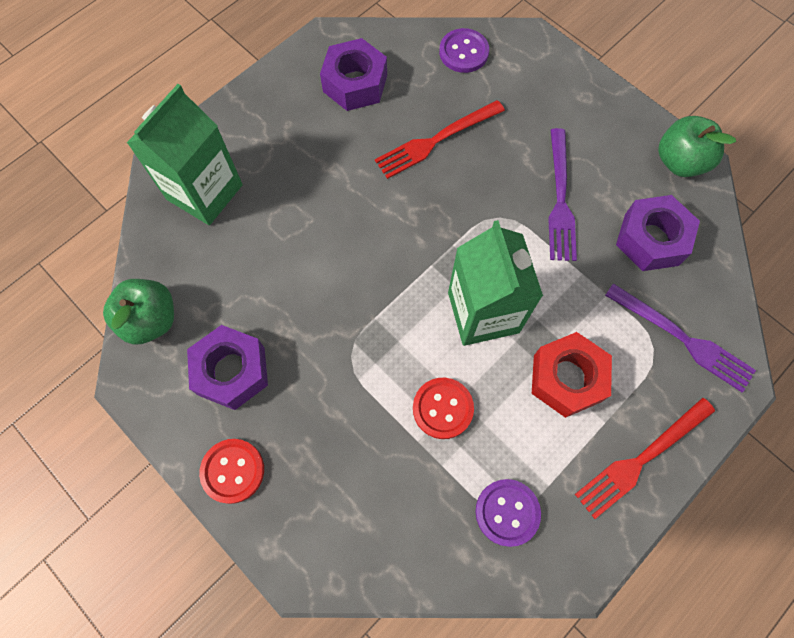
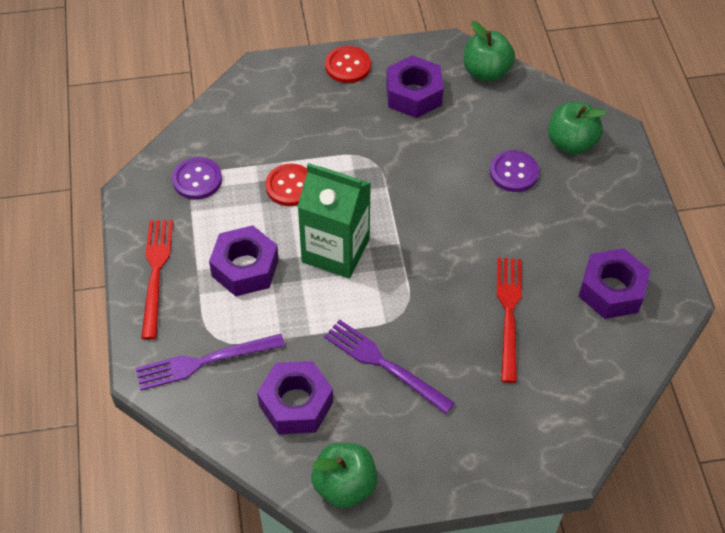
camera: 125 degrees right, 15 degrees down
green carton [127,84,243,225] -> green apple [548,102,607,155]
purple button [439,28,489,73] -> purple button moved to [490,150,539,192]
red nut [532,332,612,418] -> purple nut [209,225,279,296]

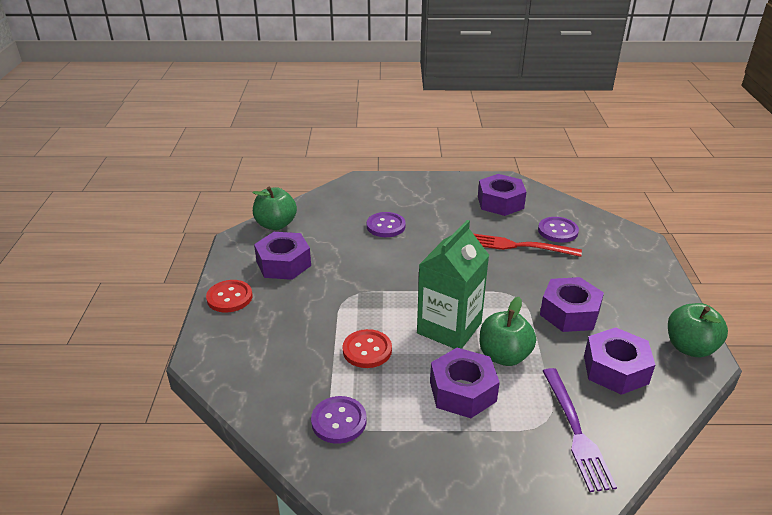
camera: 80 degrees left, 20 degrees down
red fork [141,220,173,339] -> none
purple fork [324,319,455,414] -> purple nut [540,277,604,332]
green apple [548,102,607,155] -> green apple moved to [480,297,536,366]
none -> purple button [538,217,579,243]

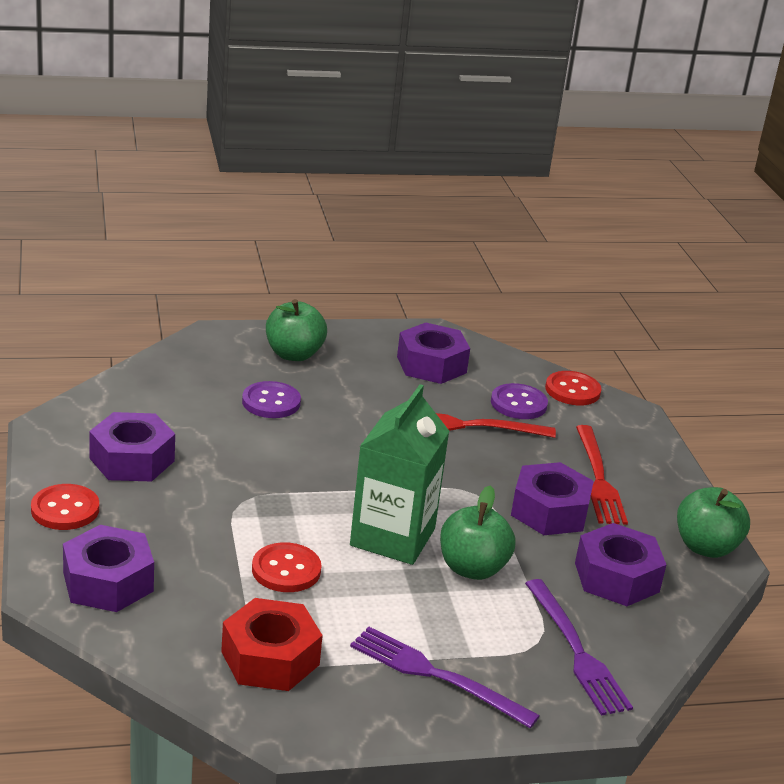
camera: 15 degrees left, 5 degrees down
green apple [253,186,297,230] -> green apple moved to [266,299,327,361]
purple button [311,396,367,444] -> red nut [221,598,323,691]
purple nut [430,348,500,418] -> purple nut moved to [63,525,154,612]
none -> purple fork [350,627,540,728]
none -> red button [545,371,602,405]
none -> red fork [576,425,628,525]

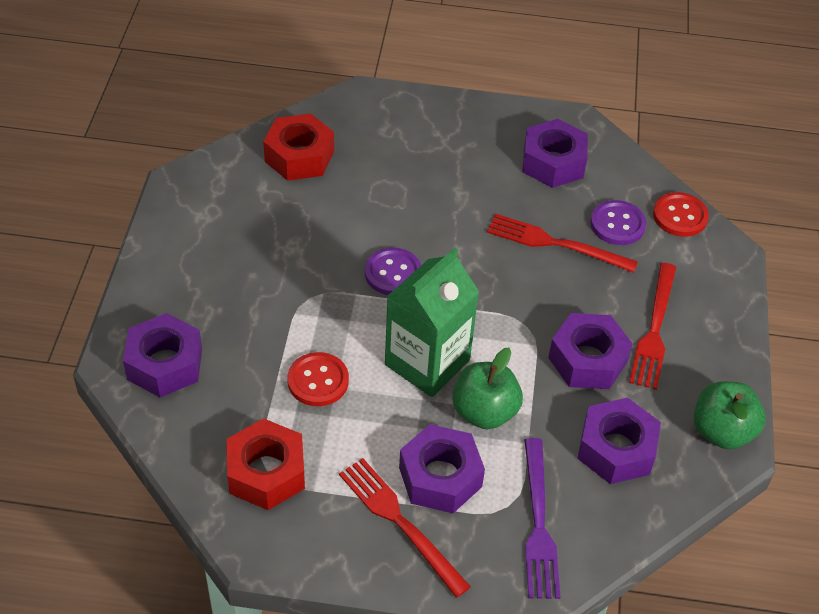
camera: 20 degrees right, 20 degrees up
red button [31,484,99,530] -> none
purple nut [89,412,175,482] -> purple nut moved to [399,424,485,513]
purple button [242,381,301,418] -> purple button moved to [365,247,421,295]
green apple [266,299,327,361] -> none
purple fork [350,627,540,728] -> red fork [339,458,471,598]
none -> red nut [263,113,334,181]

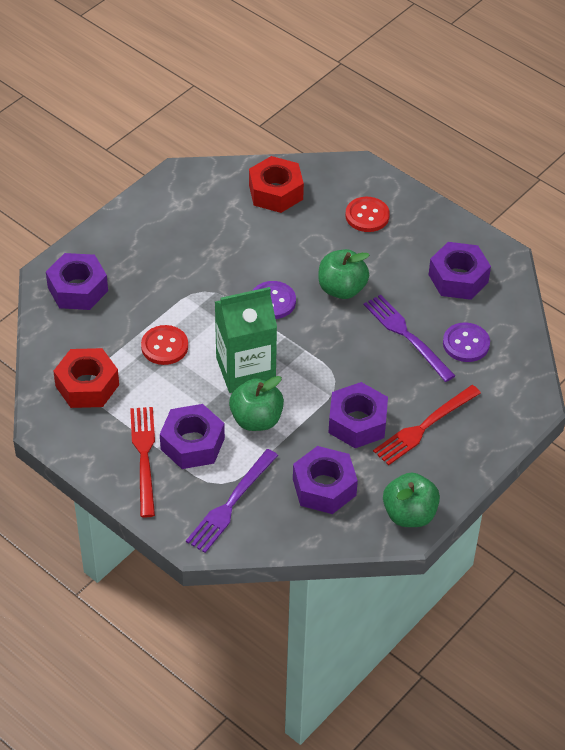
camera: 35 degrees right, 0 degrees up
red fork [487,214,638,273] -> purple fork [364,294,455,382]
red button [653,192,709,237] -> red button moved to [345,197,390,232]
none -> green apple [318,249,369,299]

